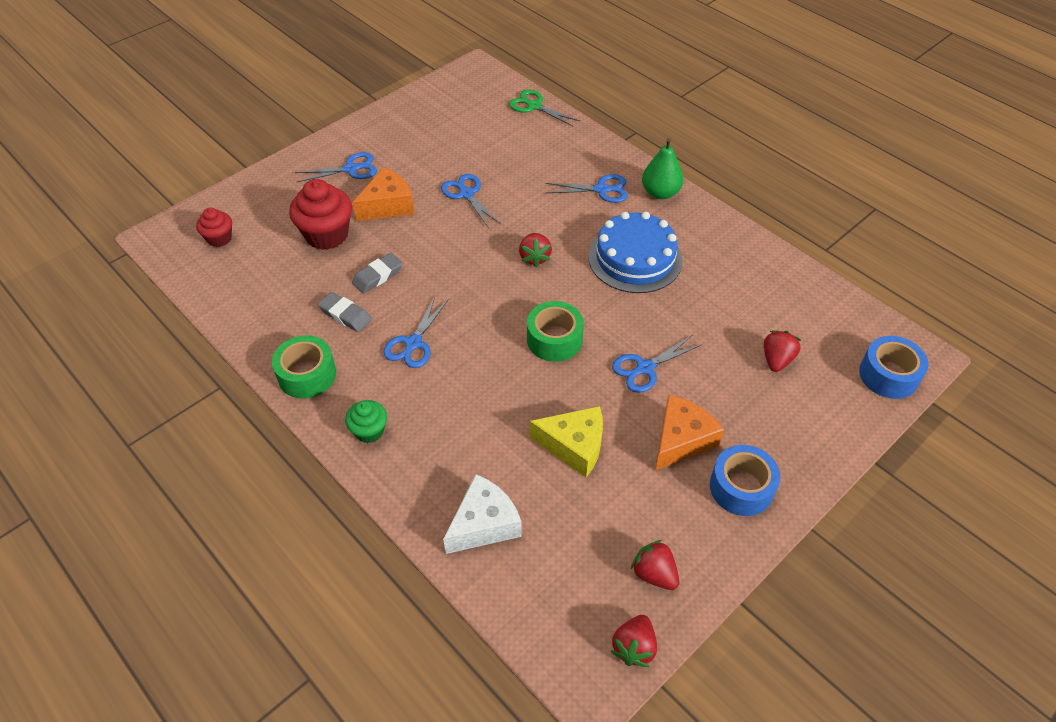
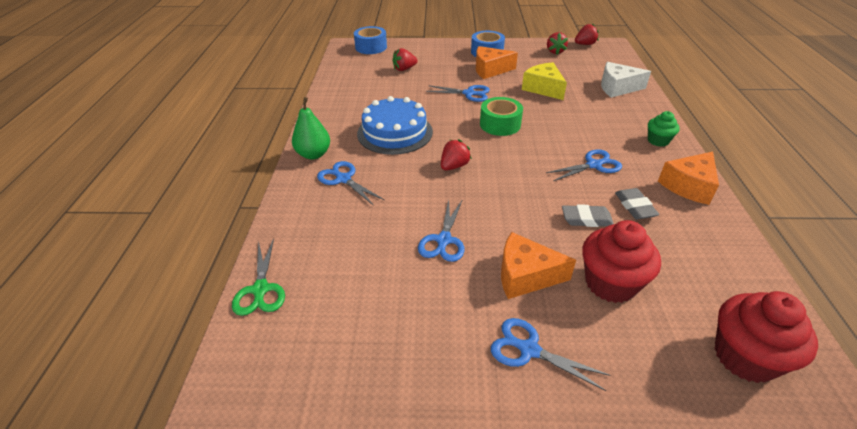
camera: 135 degrees left, 10 degrees down
red cupcake [196,208,232,247] -> red cupcake [715,291,818,383], size x1.76
green tape [272,335,336,399] -> orange cheese [658,151,719,205]

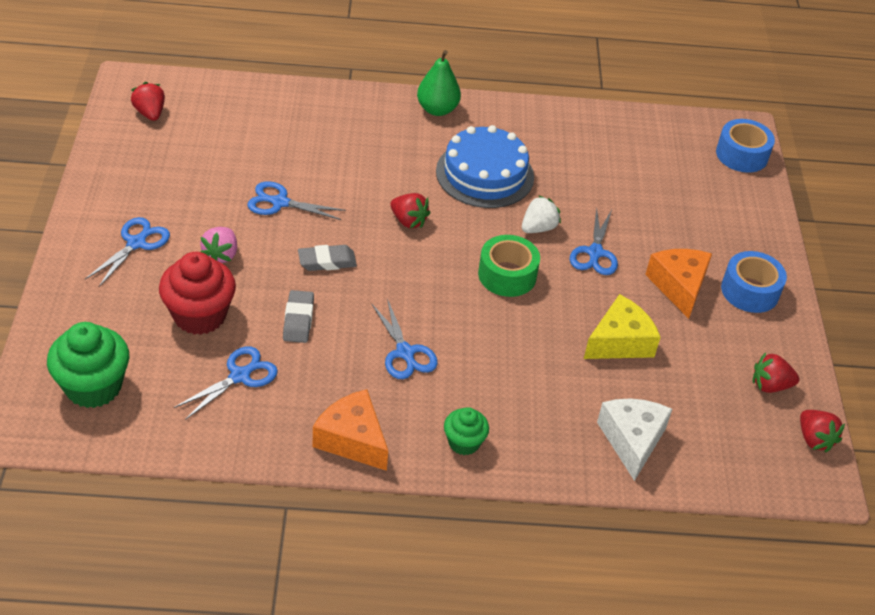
camera: 85 degrees right, 5 degrees up
green scissors [232,238,285,316] -> none
blue scissors [317,161,384,206] -> blue scissors moved to [174,346,278,420]
red strawberry [392,48,418,71] -> red strawberry moved to [131,82,165,121]
orange cheese [501,232,576,299] -> pink strawberry [200,227,237,263]
grey eraser [615,188,659,219] -> grey eraser moved to [298,245,357,271]
red cupcake [715,291,818,383] -> green cupcake [47,322,129,408]
none -> white strawberry [522,195,561,233]

